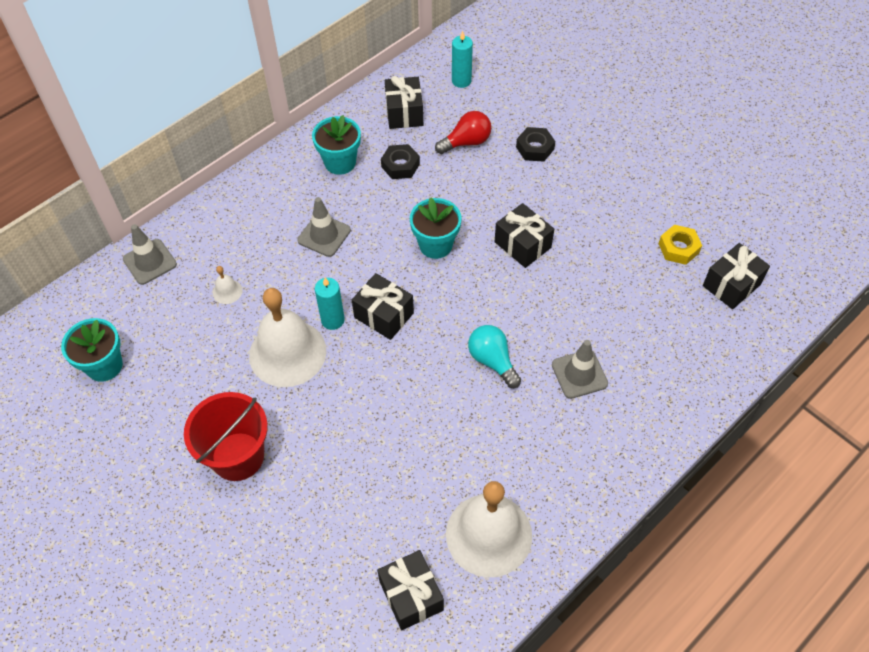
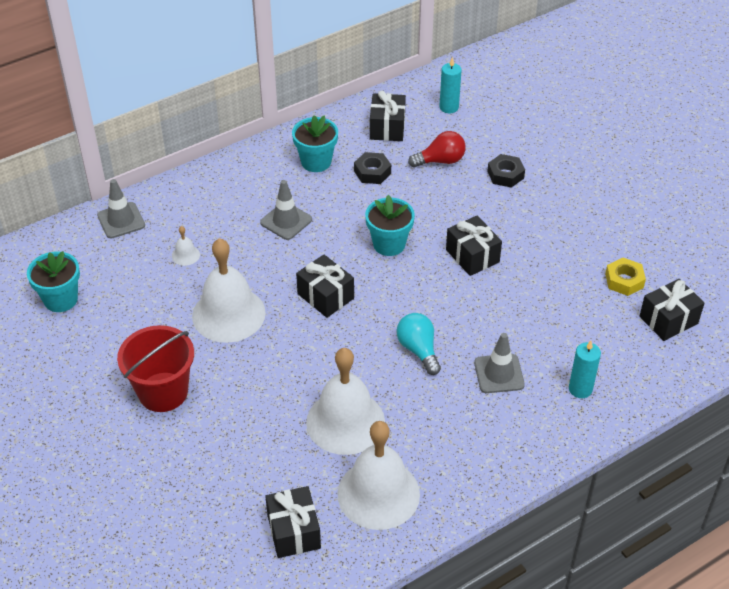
camera: 10 degrees right, 10 degrees down
turquoise candle [315,278,345,330] -> turquoise candle moved to [569,341,601,398]
none -> white bell [306,348,385,455]

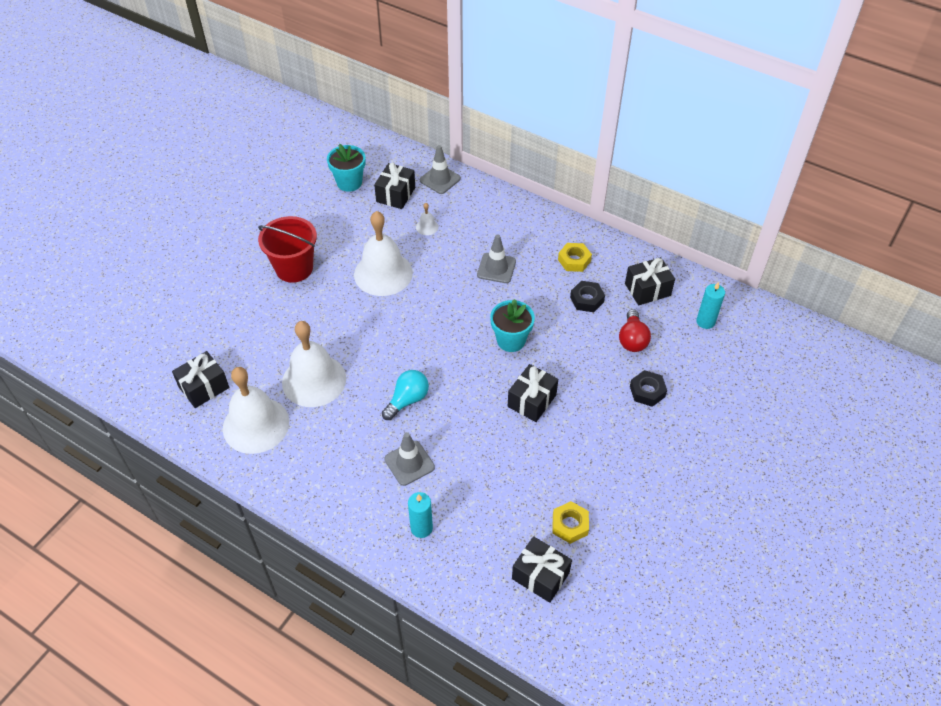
camera: 65 degrees right, 5 degrees up
turquoise flower pot [292,115,338,172] -> yellow nut [558,243,592,272]
black gift [296,255,354,318] -> black gift moved to [374,162,415,209]
red light bulb [408,131,466,168] -> red light bulb turned 45 degrees clockwise [619,309,651,352]

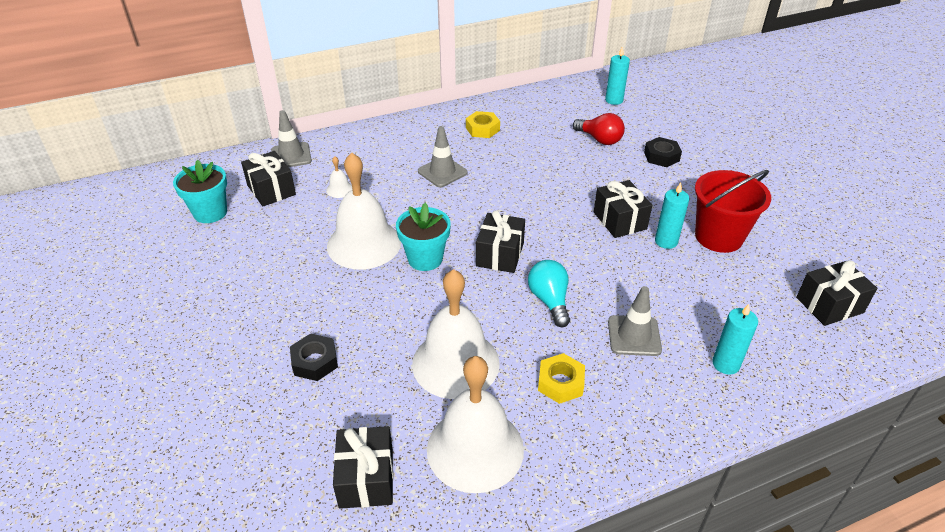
camera: 55 degrees left, 10 degrees down
red bucket [258,216,317,283] -> red bucket moved to [695,170,771,253]
turquoise flower pot [490,299,535,352] -> turquoise flower pot moved to [396,203,451,271]
yellow nut [553,501,589,544] -> yellow nut moved to [538,353,585,404]
black nut [570,281,605,312] -> black nut moved to [290,333,338,381]
black gift [625,257,675,305] -> black gift moved to [476,210,525,273]
none -> turquoise candle [655,182,689,249]

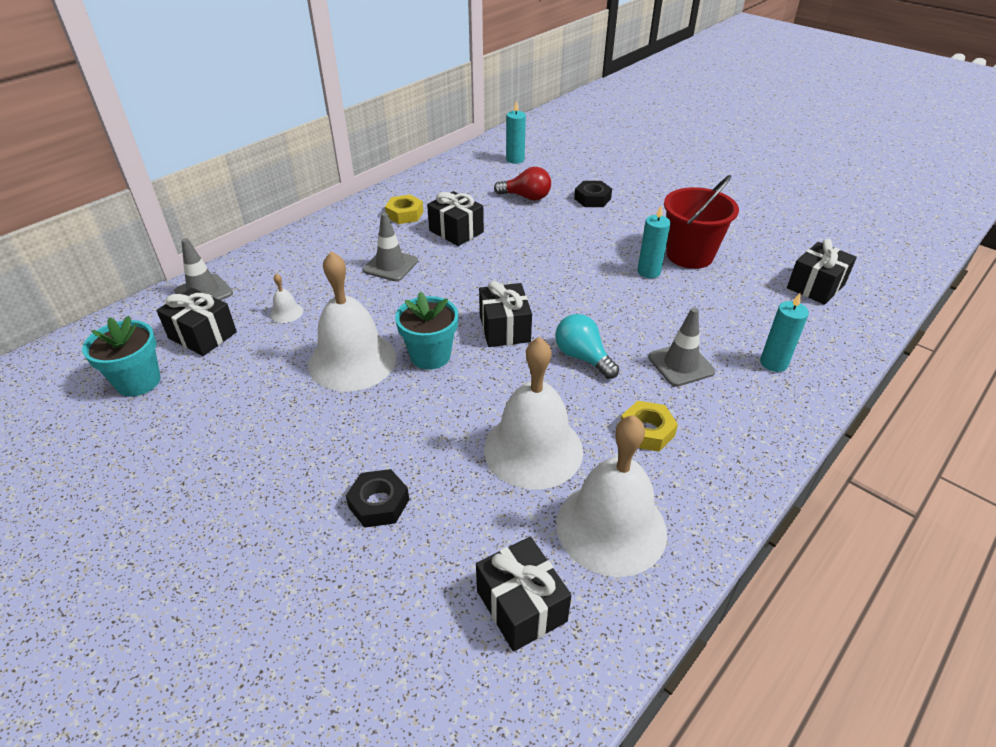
camera: 25 degrees left, 0 degrees up
black gift [594,180,652,238] -> black gift moved to [427,191,484,246]

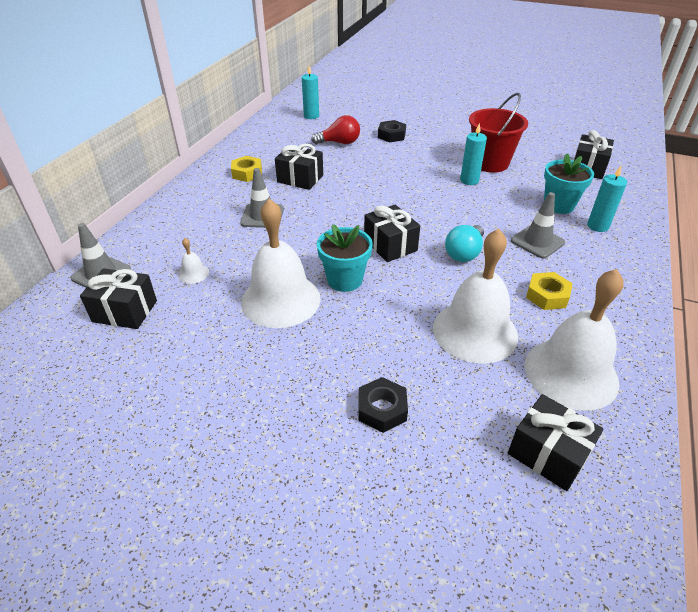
camera: 20 degrees left, 0 degrees up
turquoise flower pot [82,315,161,397] -> turquoise flower pot moved to [544,154,594,214]
turquoise light bulb [555,314,619,379] -> turquoise light bulb turned 90 degrees counterclockwise [445,225,484,262]

